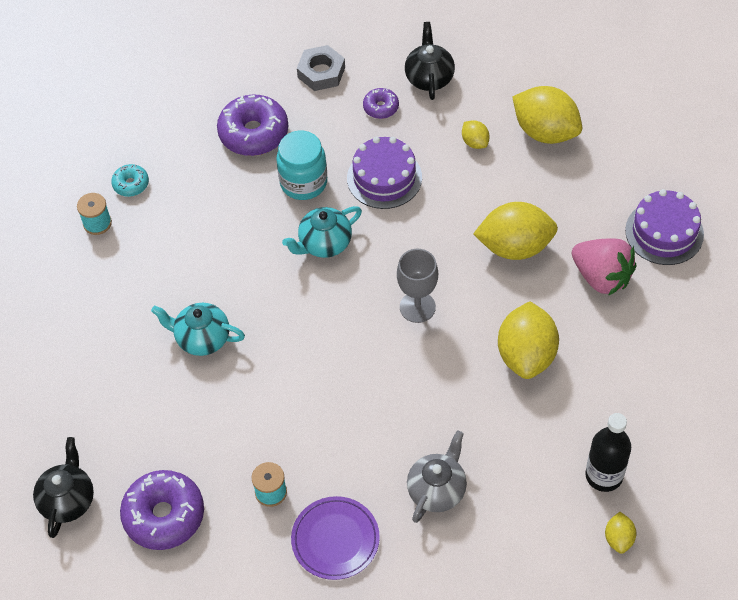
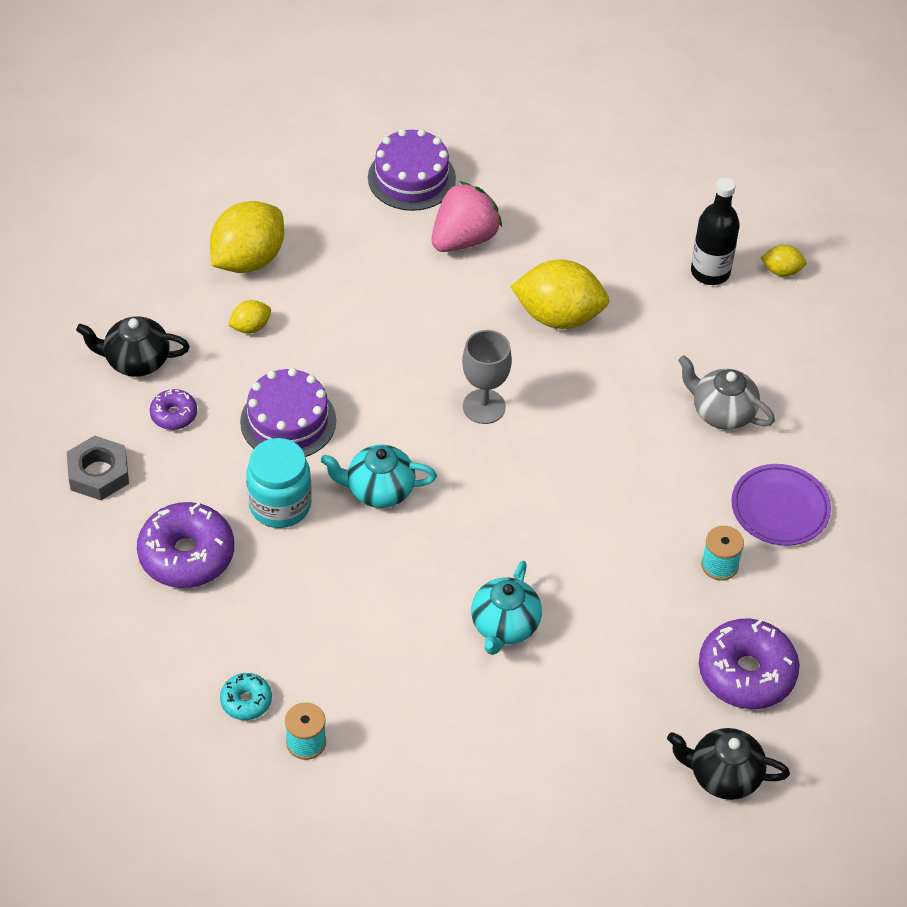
camera: 90 degrees left, 5 degrees down
turquoise teapot [282,206,362,258] -> turquoise teapot turned 120 degrees clockwise [321,445,437,508]
yellow lemon [473,202,558,260] -> none

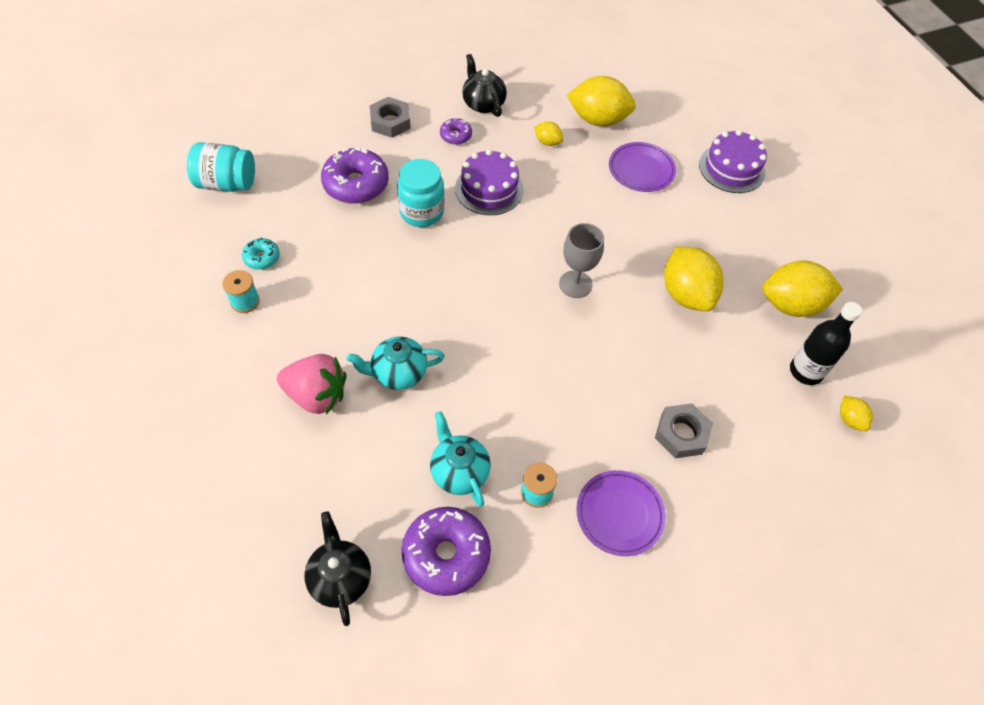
camera: 60 degrees right, 5 degrees up
turquoise teapot [321,445,437,508] -> turquoise teapot moved to [430,411,491,507]
pink strawberry [432,181,502,252] -> pink strawberry moved to [277,354,346,415]
grey teapot [678,355,775,430] -> grey nut [655,403,713,458]
none -> turquoise jar [187,142,255,192]
none -> purple plate [609,142,676,192]
none -> yellow lemon [762,260,843,317]

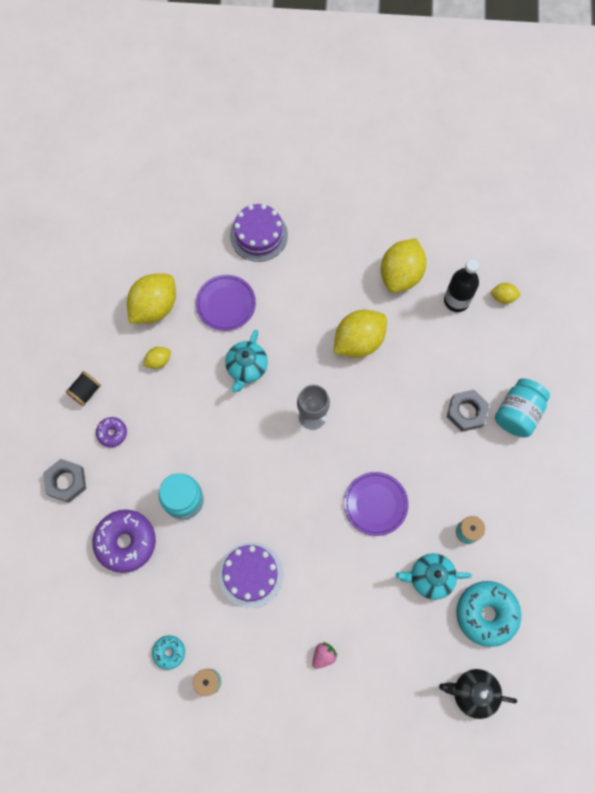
camera: 60 degrees left, 15 degrees up
turquoise jar [187,142,255,192] -> turquoise jar moved to [495,378,550,438]
pink strawberry [277,354,346,415] -> pink strawberry [312,642,337,669], size x0.49
turquoise teapot [347,337,445,390] -> turquoise teapot moved to [225,330,268,392]
purple donut [402,507,491,596] -> turquoise donut [456,581,521,647]
purple cake [455,149,523,215] -> purple cake moved to [219,542,283,608]
black teapot [462,54,507,117] -> black spool [66,371,101,406]
purple plate [576,470,666,556] -> purple plate moved to [344,472,409,536]
yellow lemon [664,247,724,311] -> yellow lemon turned 45 degrees counterclockwise [333,310,387,358]

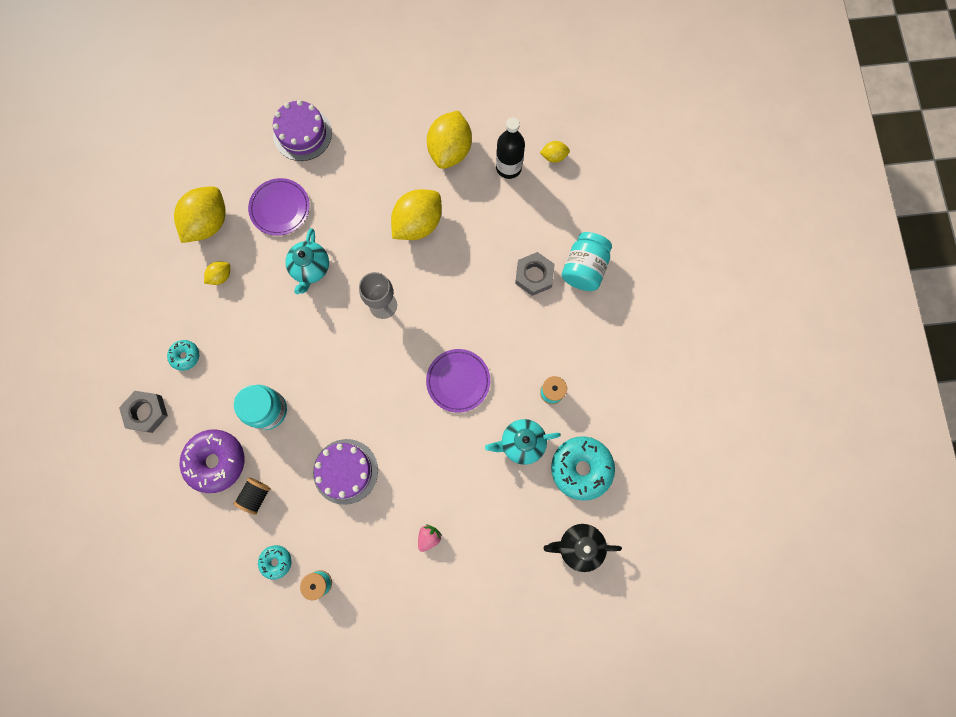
camera: 10 degrees left, 5 degrees up
black spool [66,371,101,406] -> black spool moved to [234,478,271,515]
purple donut [96,417,127,447] -> turquoise donut [167,340,199,371]

